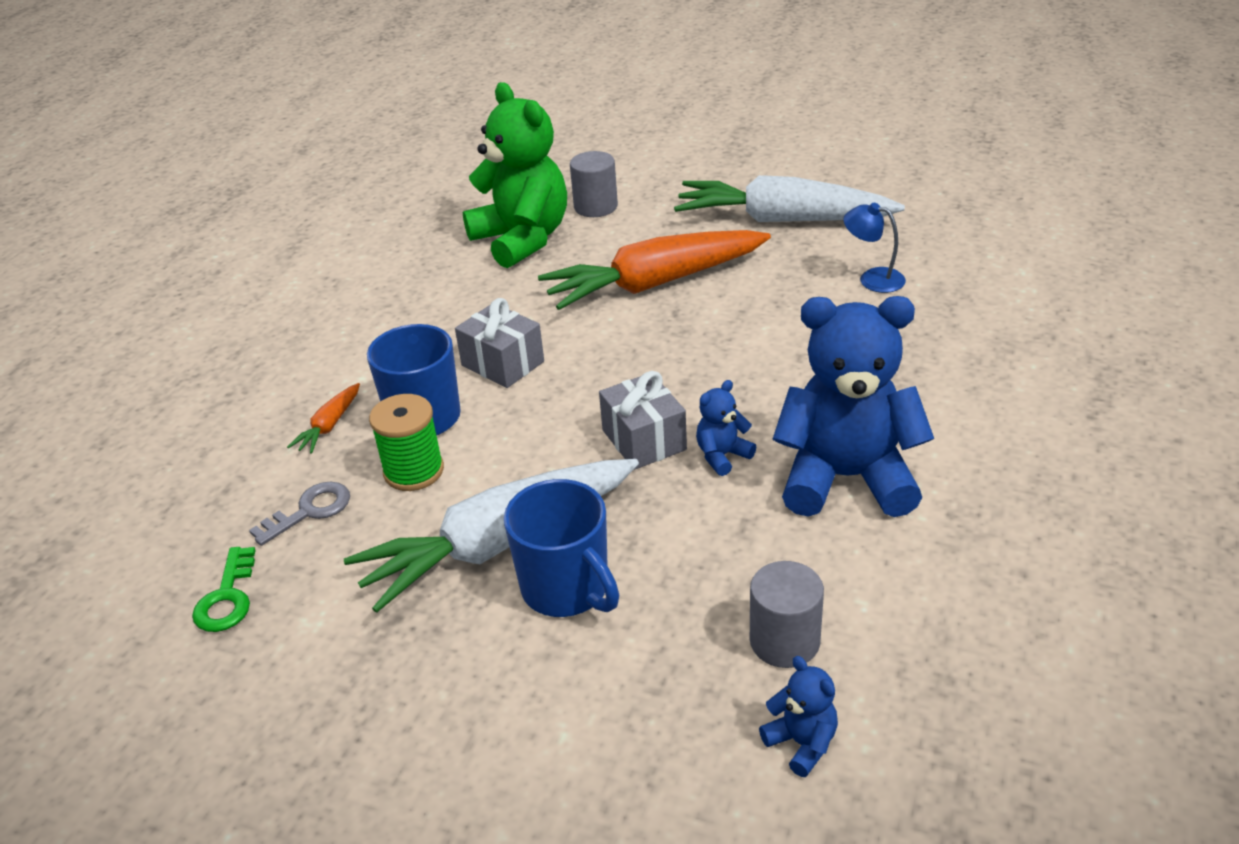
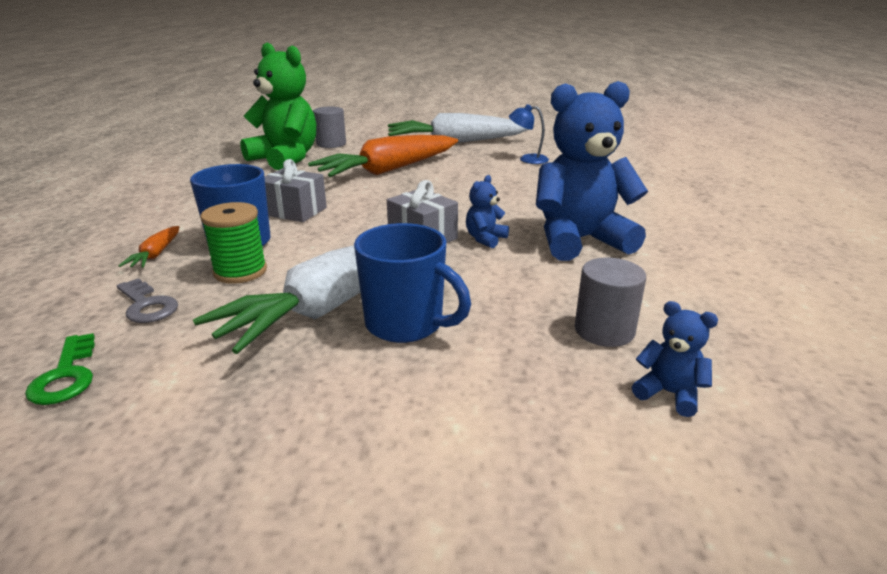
camera: 20 degrees left, 10 degrees down
grey key [249,482,350,546] -> grey key turned 105 degrees clockwise [117,278,178,323]

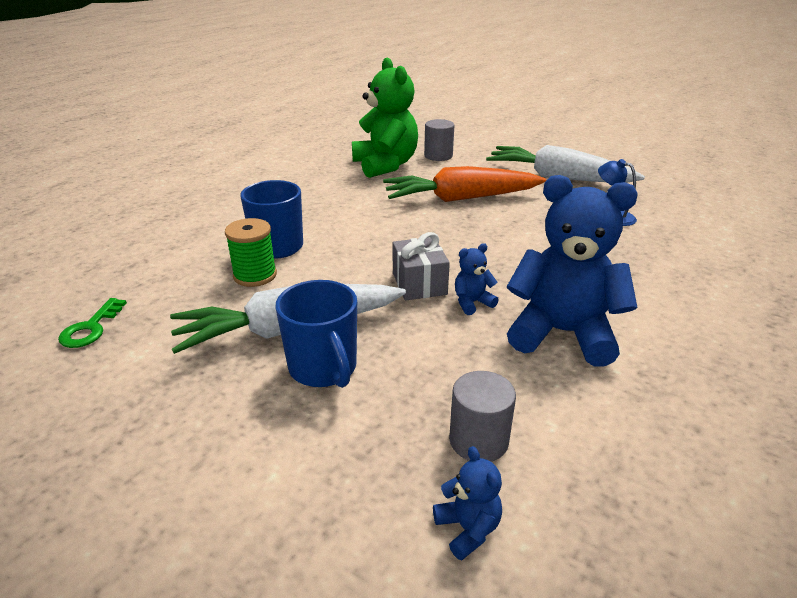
camera: 30 degrees right, 5 degrees up
grey key [117,278,178,323] -> none
orange carrot [118,226,179,268] -> none
grey gift [265,159,327,222] -> none

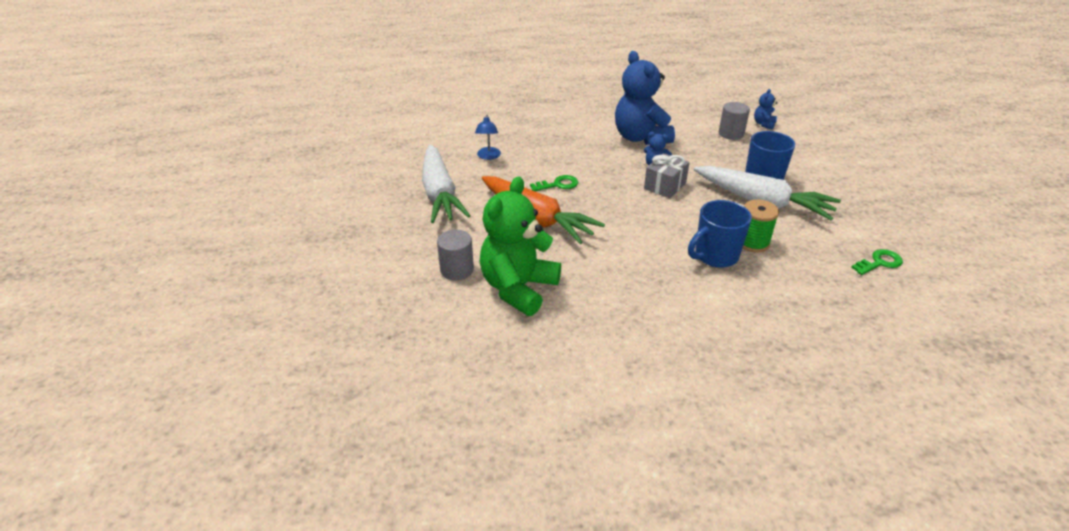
camera: 130 degrees left, 5 degrees up
none -> green key [530,175,578,191]

